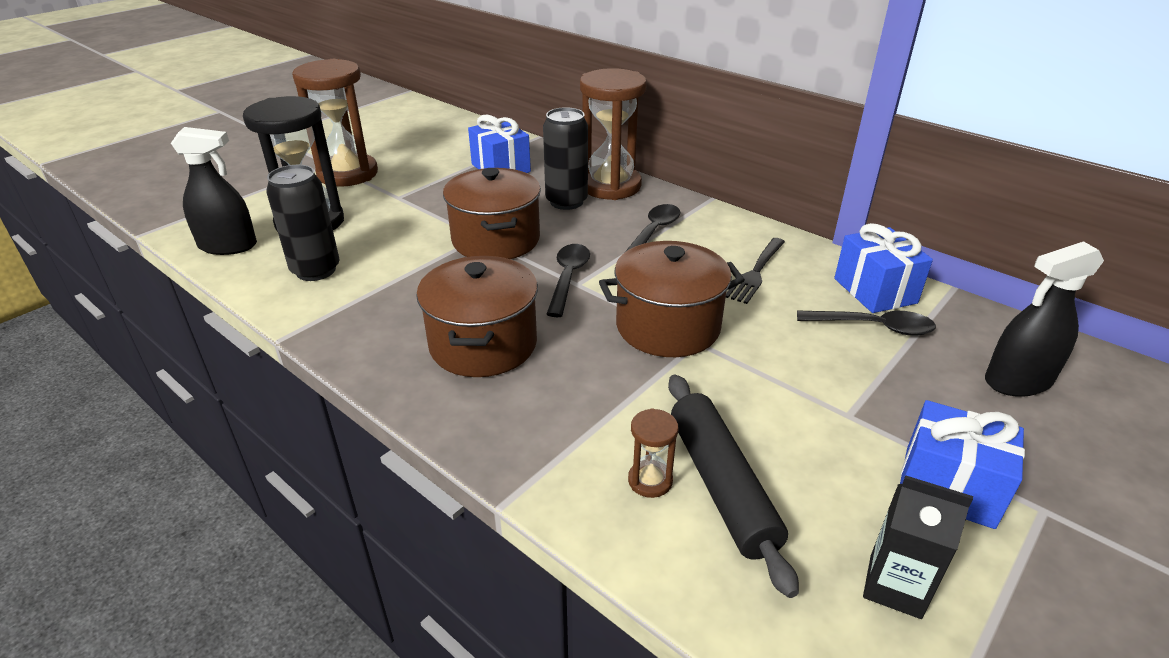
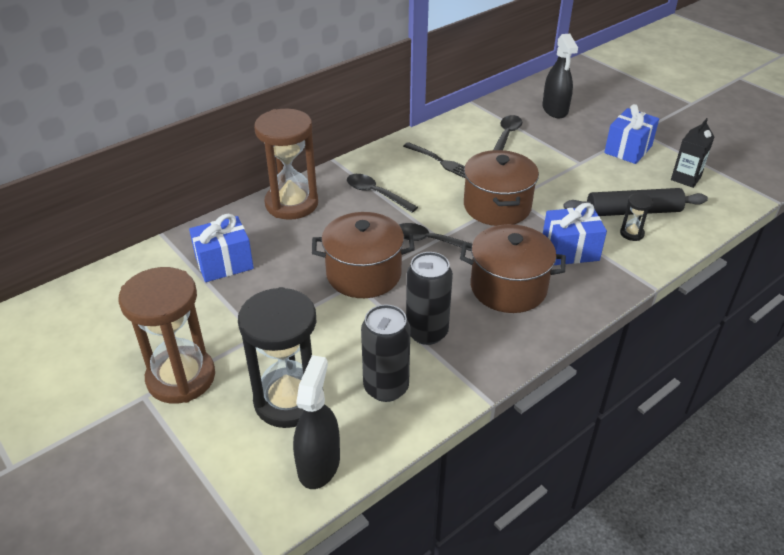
camera: 80 degrees left, 5 degrees up
black can [543,107,588,210] -> black can moved to [406,252,453,345]
brown hourglass [628,408,678,498] -> black hourglass [620,193,653,241]
blue gift [834,223,933,313] -> blue gift moved to [543,203,607,265]

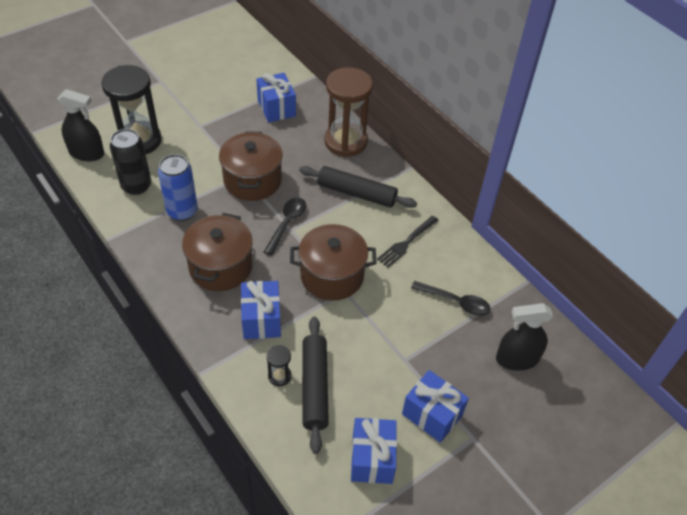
camera: 90 degrees right, 10 degrees up
brown hourglass [119,267,215,404] -> none
black spoon [347,174,418,213] -> black rolling pin [299,166,417,208]
black can [406,252,453,345] -> blue can [158,154,198,221]
black carton [671,118,714,188] -> blue gift [351,418,397,484]

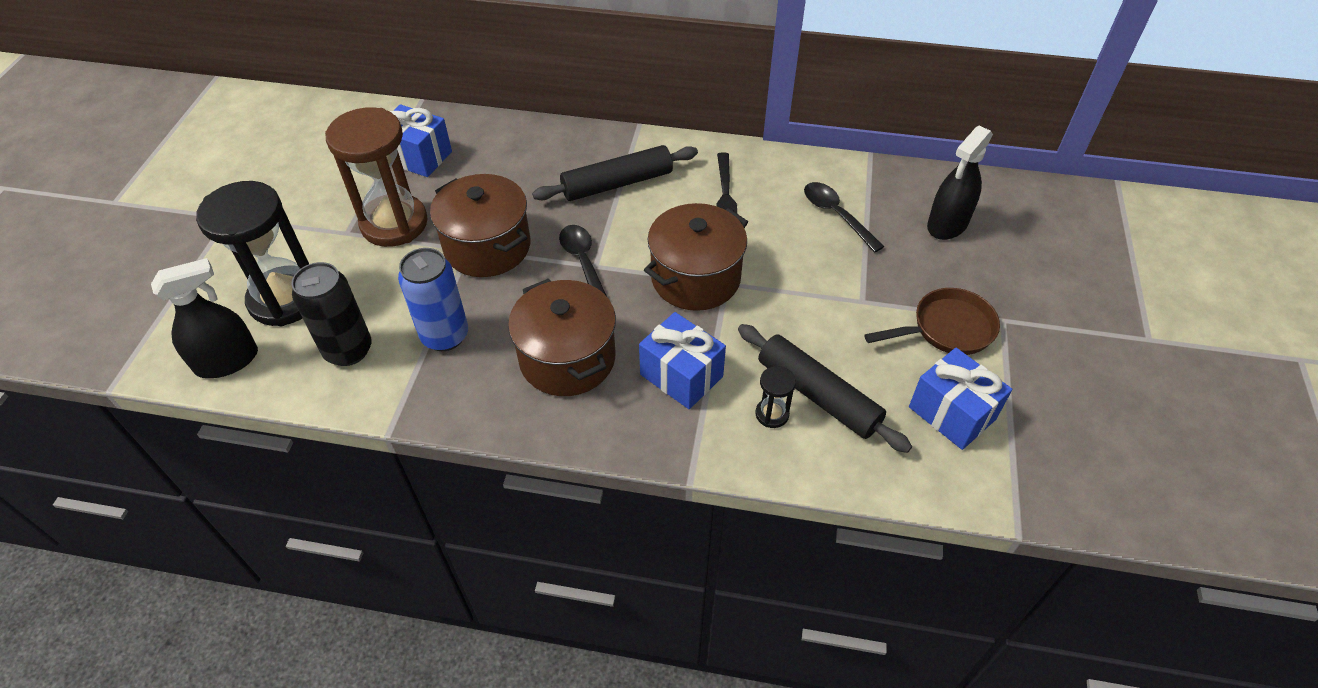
camera: 40 degrees left, 0 degrees up
brown hourglass [325,67,373,157] -> brown hourglass moved to [325,107,428,247]
blue gift [402,370,469,443] -> brown pan [864,288,1000,355]
black spoon [411,281,491,316] -> black spoon turned 105 degrees counterclockwise [804,182,884,253]

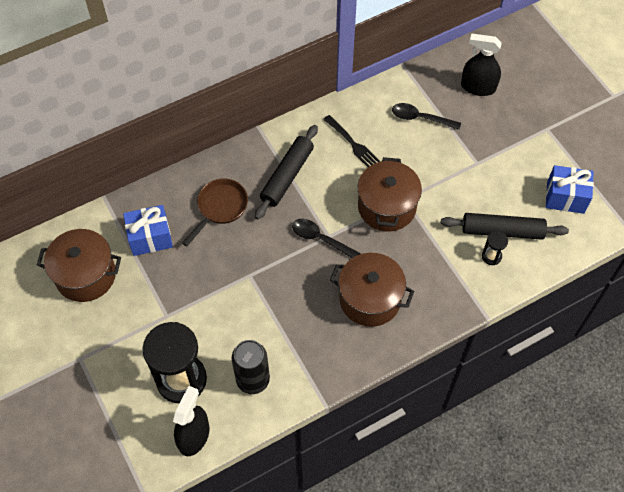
camera: 40 degrees left, 10 degrees up
brown hourglass [325,107,428,247] -> none
blue can [398,248,468,351] -> none
brown pot [430,174,530,277] -> brown pot moved to [37,229,121,302]
blue gift [639,312,726,409] -> none
brown pan [864,288,1000,355] -> brown pan moved to [182,178,248,247]
black spray bottle [927,126,993,240] -> black spray bottle turned 105 degrees clockwise [461,34,502,96]

